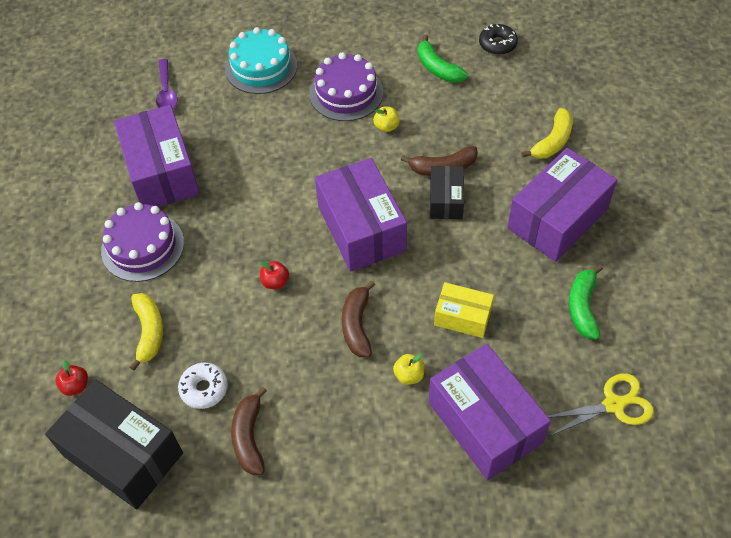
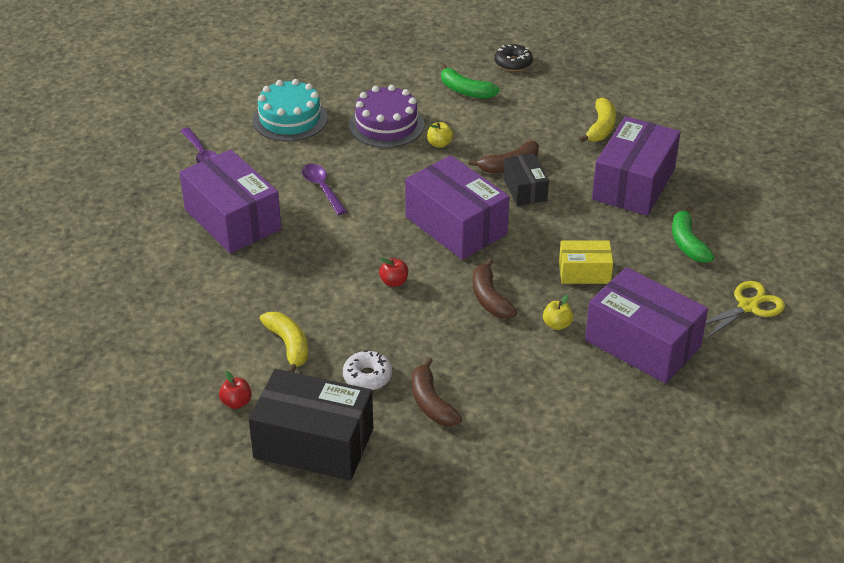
camera: 20 degrees left, 15 degrees down
purple cake [101,202,184,282] -> none
none -> purple spoon [302,164,347,215]

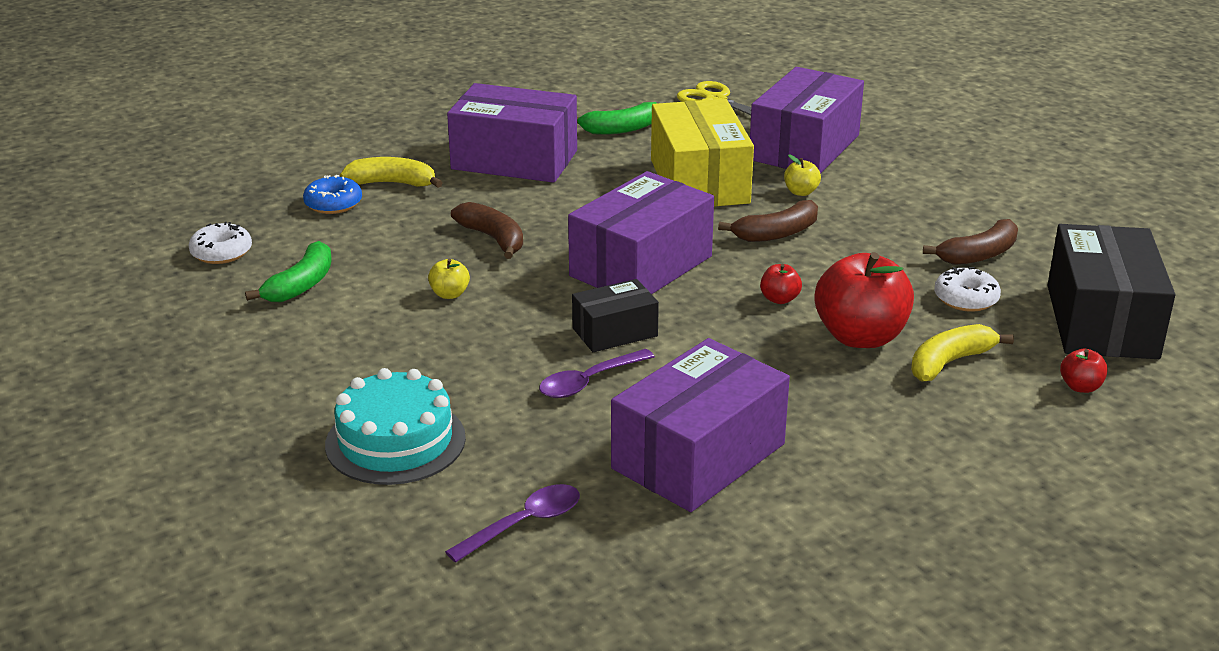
camera: 100 degrees left, 10 degrees down
purple cake [349,85,424,148] -> none
black donut [495,44,533,71] -> white donut [188,222,252,264]
black box [503,153,549,206] -> black box moved to [572,279,659,352]
yellow box [559,241,613,284] -> yellow box [651,99,754,207], size x1.84
none -> blue donut [303,175,362,214]
none -> red apple [815,252,914,348]

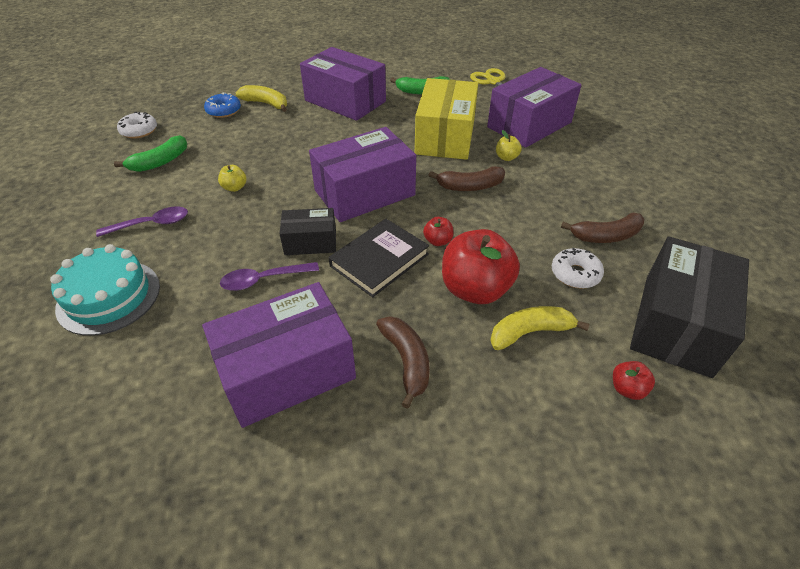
camera: 20 degrees right, 15 degrees up
purple spoon [445,484,580,563] -> purple spoon moved to [96,206,188,237]
brown banana [451,202,523,259] -> brown banana moved to [376,316,430,409]
none -> black book [329,219,429,297]

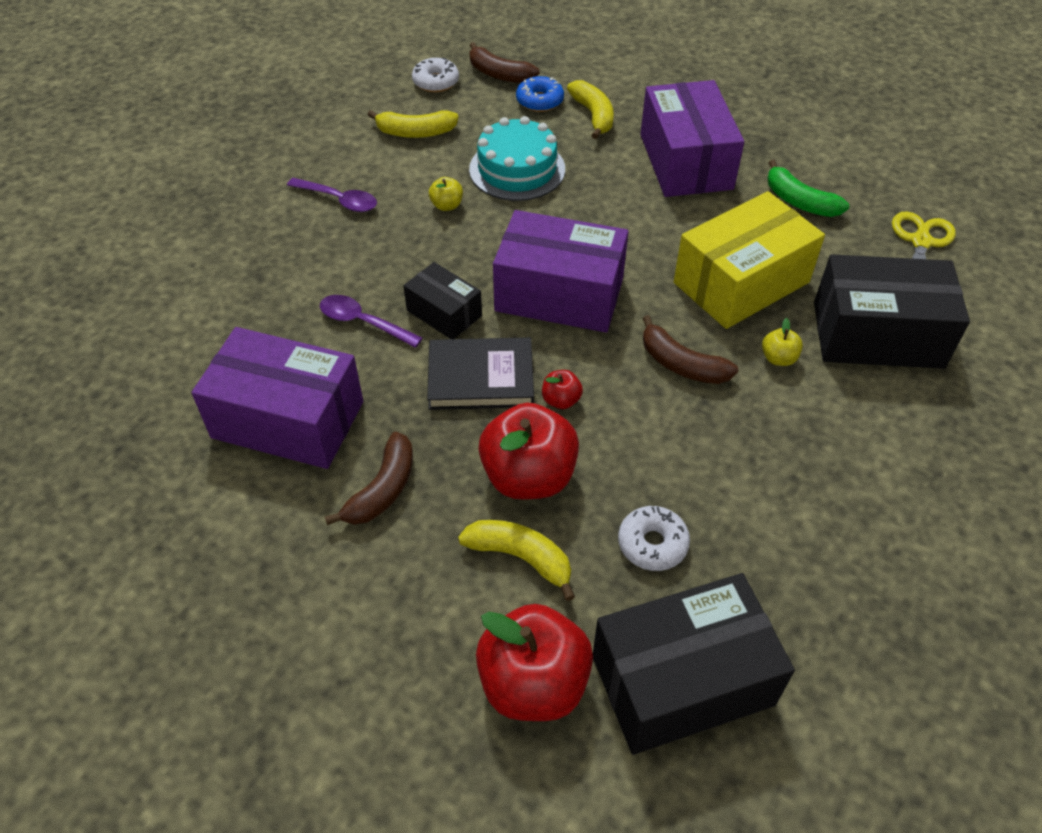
camera: 45 degrees right, 5 degrees up
turquoise cake [50,244,160,336] -> turquoise cake moved to [469,116,565,201]
green banana [114,135,187,172] -> yellow banana [368,110,459,138]
purple box [487,67,582,148] -> black box [814,254,970,369]
brown banana [561,212,645,243] -> brown banana moved to [469,42,540,83]
red apple [613,361,655,400] -> red apple [476,604,593,721], size x2.26

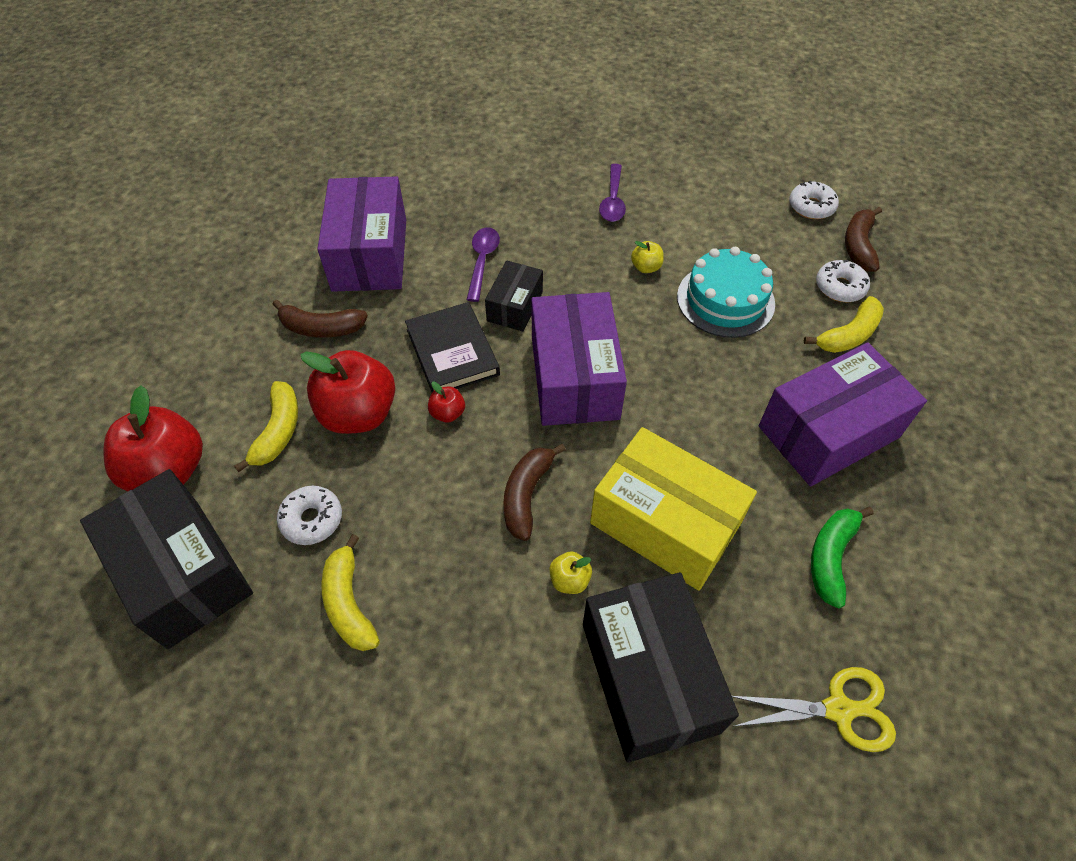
camera: 70 degrees right, 5 degrees up
yellow banana [368,110,459,138] -> yellow banana moved to [321,534,380,651]
blue donut [516,76,564,112] -> white donut [816,260,870,302]

